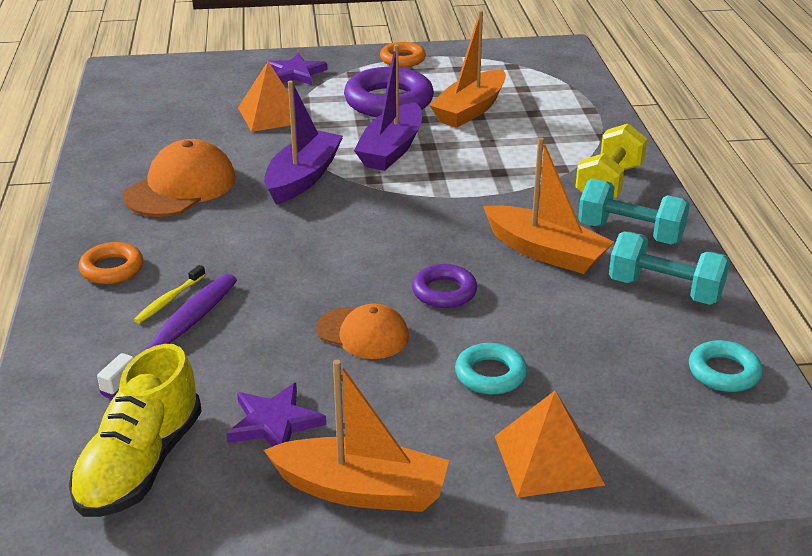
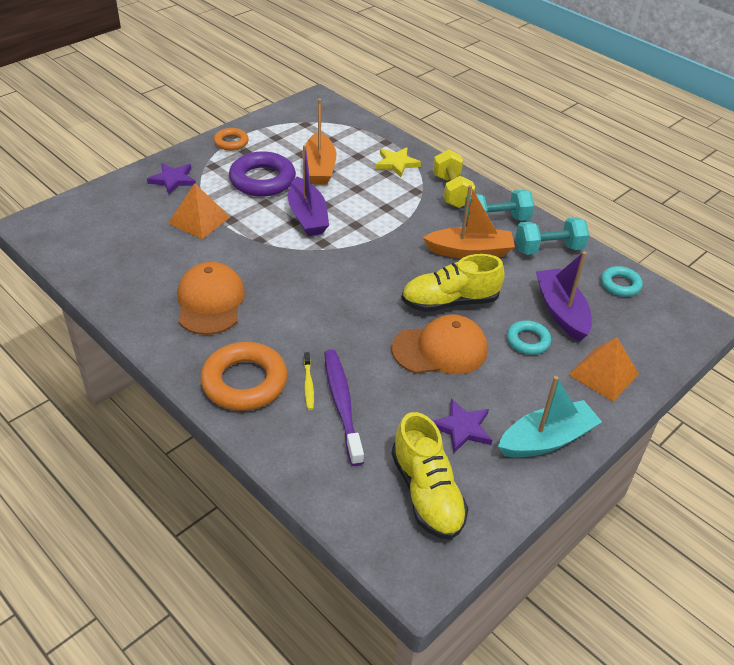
camera: 40 degrees left, 10 degrees up
orange ring [79,242,143,284] -> orange ring [200,342,288,411], size x1.81
purple boat [264,81,343,204] -> purple boat moved to [536,251,592,342]
orange boat [264,360,449,512] -> turquoise boat [498,376,602,458]
orange cap [316,304,409,359] -> orange cap [392,314,488,374], size x1.53
purple ring [412,264,477,308] -> yellow shoe [401,254,505,312]
none -> yellow star [375,147,421,177]

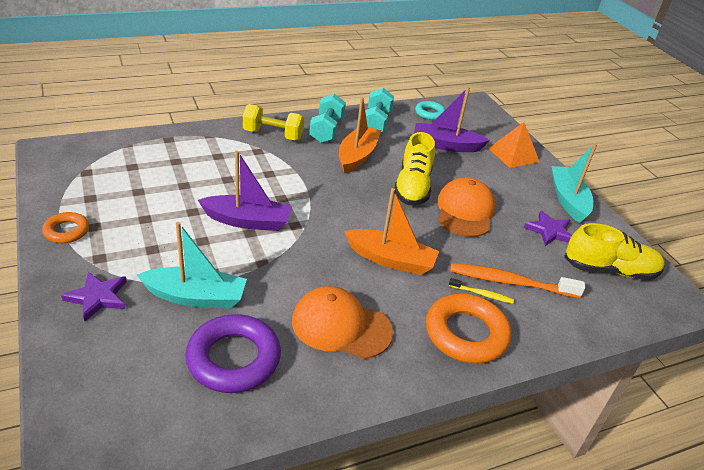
camera: 70 degrees left, 5 degrees down
orange pyramid [168,183,230,239] -> turquoise boat [137,222,247,308]
purple ring [229,152,296,197] -> purple ring moved to [185,314,281,393]
orange boat [305,99,336,185] -> orange boat moved to [344,188,439,275]
purple toothbrush [324,349,364,466] -> orange toothbrush [450,263,585,298]
yellow star [375,147,421,177] -> none
turquoise ring [507,320,551,355] -> none

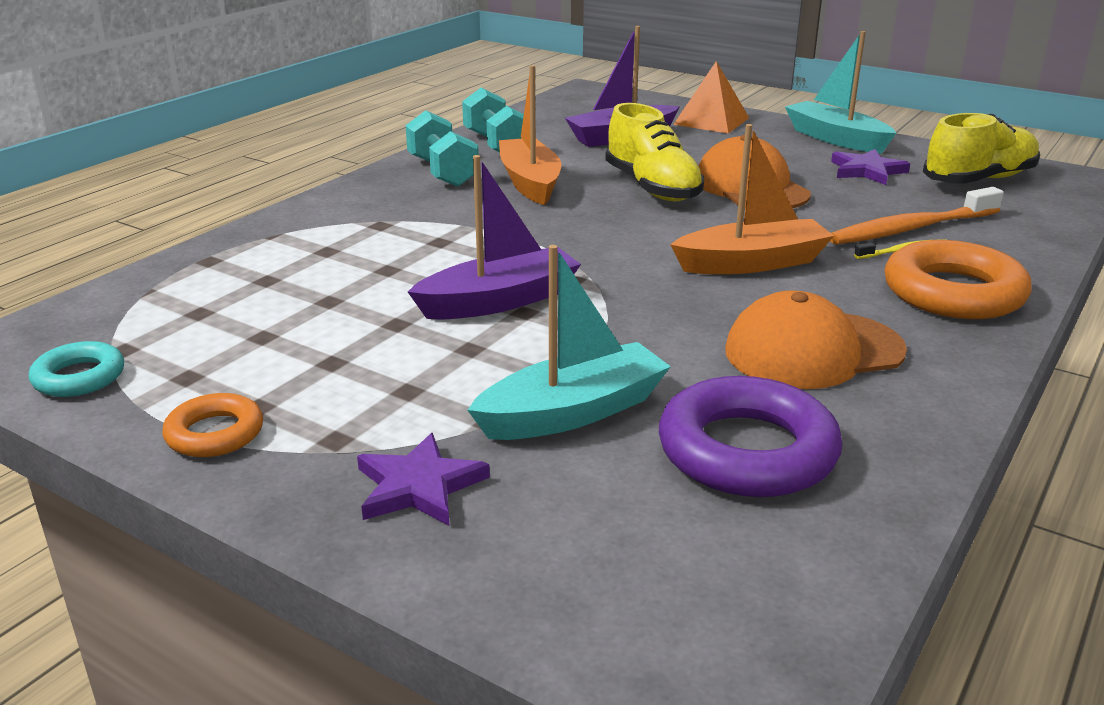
camera: 30 degrees left, 10 degrees down
yellow dumbbell [243,104,304,140] -> none
turquoise ring [415,101,445,120] -> turquoise ring moved to [29,341,124,397]

